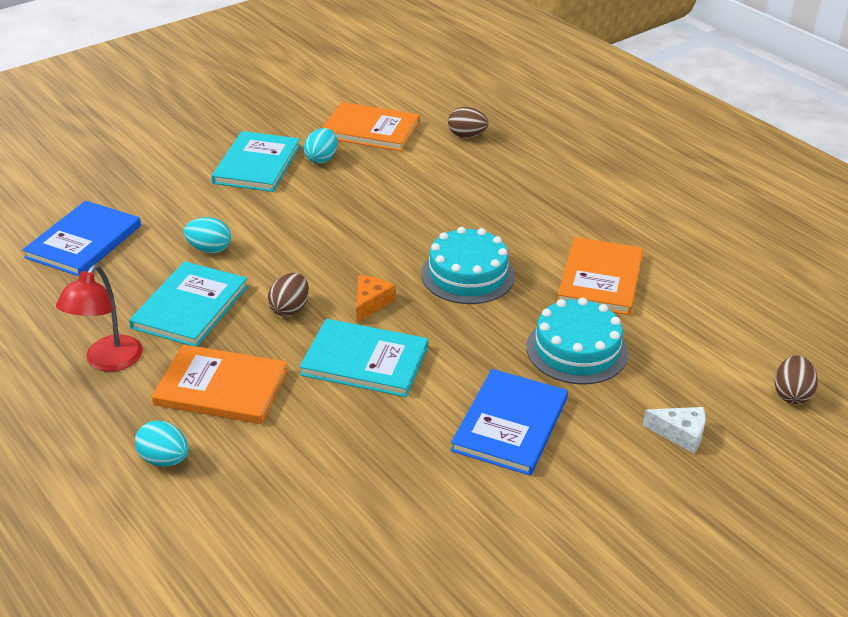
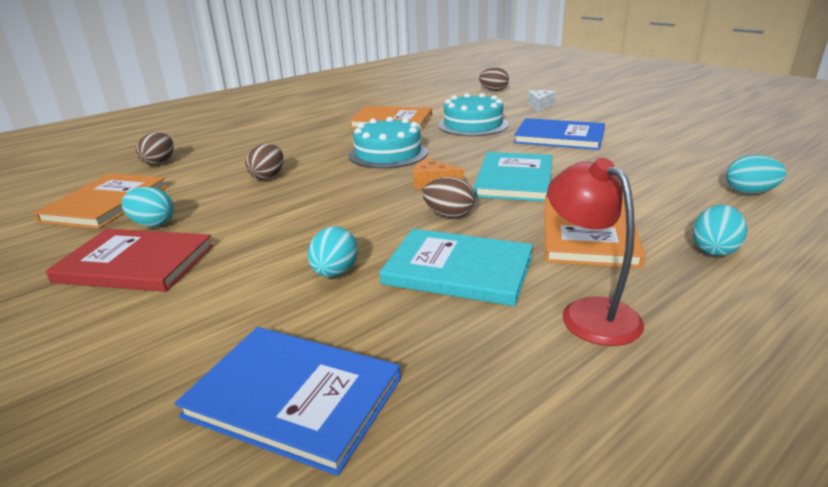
camera: 90 degrees left, 10 degrees down
red lamp [56,265,143,372] -> red lamp turned 135 degrees counterclockwise [547,158,644,346]
turquoise book [211,131,300,192] -> red book [46,229,213,292]
none -> brown egg [245,144,284,180]
none -> turquoise egg [726,155,786,194]

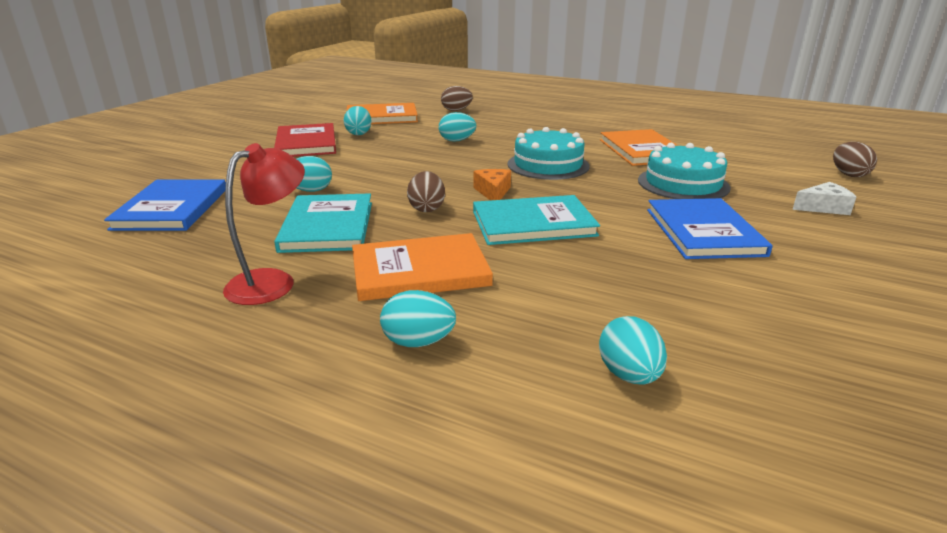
camera: 65 degrees right, 0 degrees up
brown egg [245,144,284,180] -> turquoise egg [439,112,476,142]

